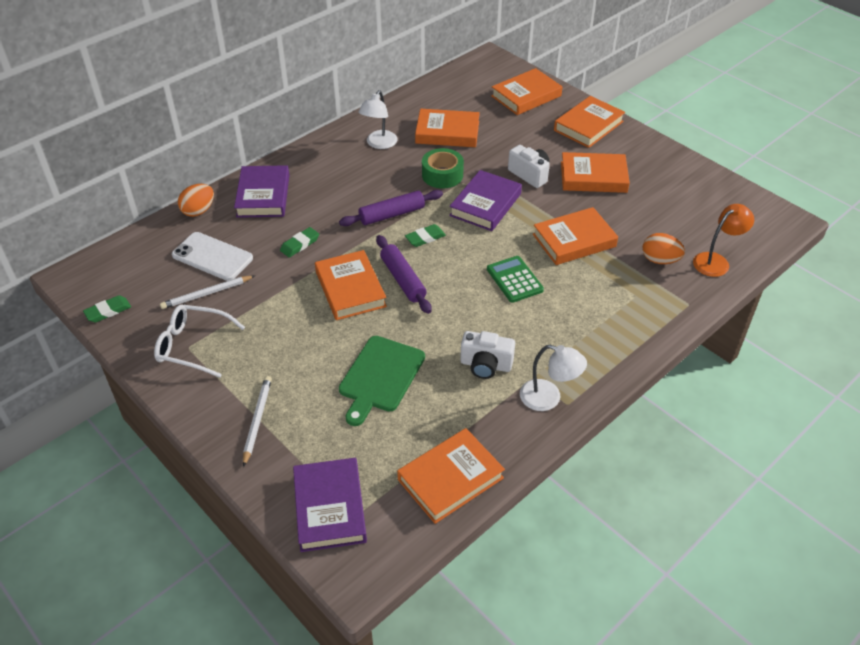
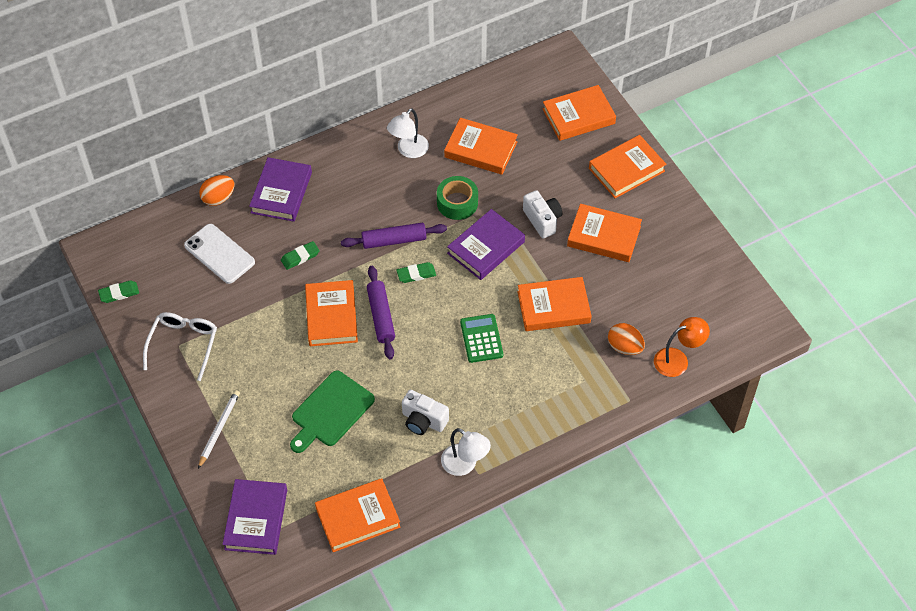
camera: 15 degrees right, 10 degrees up
white glasses [154,305,245,378] -> white glasses turned 75 degrees clockwise [143,312,217,381]
white pencil [160,276,254,309] -> none

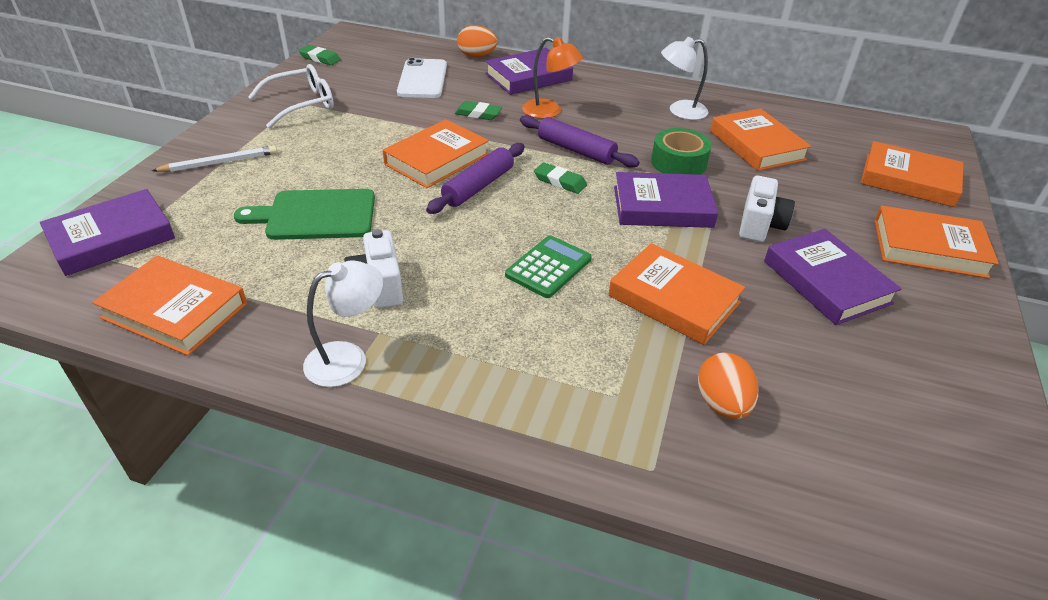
camera: 45 degrees right, 15 degrees down
white lamp [441,428,491,476] -> white lamp turned 120 degrees counterclockwise [303,260,383,387]
orange book [567,204,642,262] -> purple book [764,229,902,325]
orange lamp [654,317,710,377] -> orange lamp moved to [522,37,583,119]

